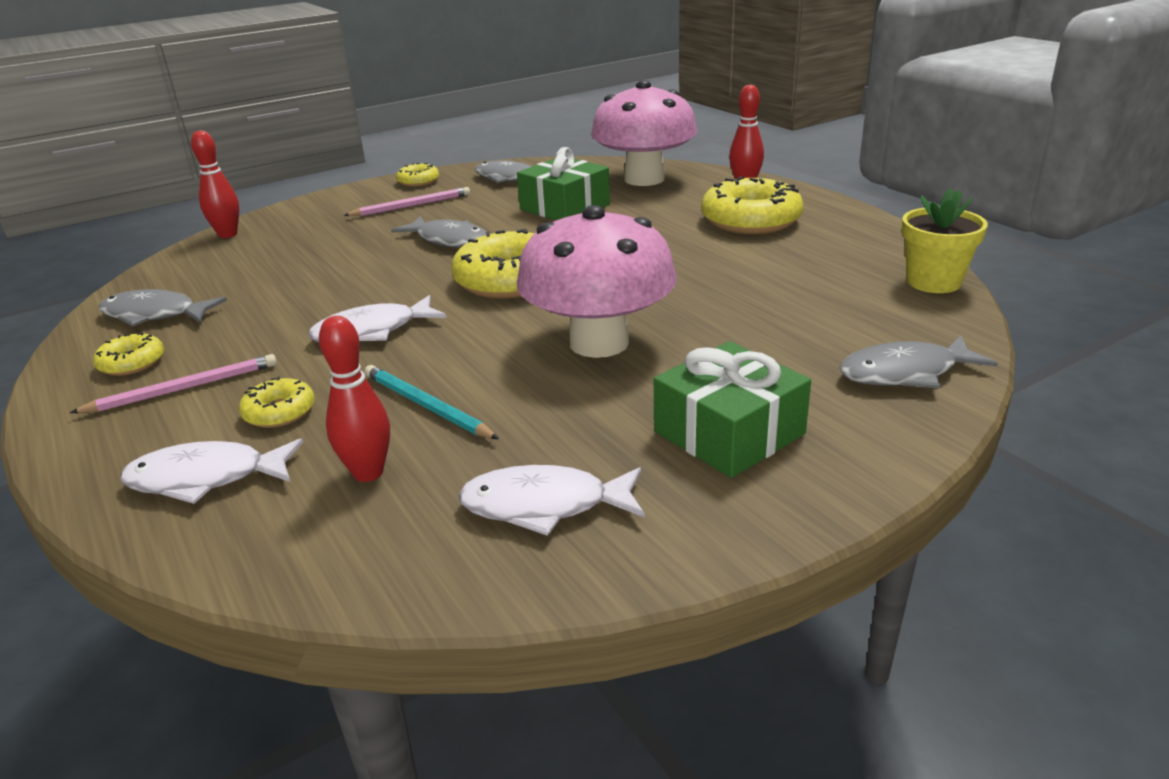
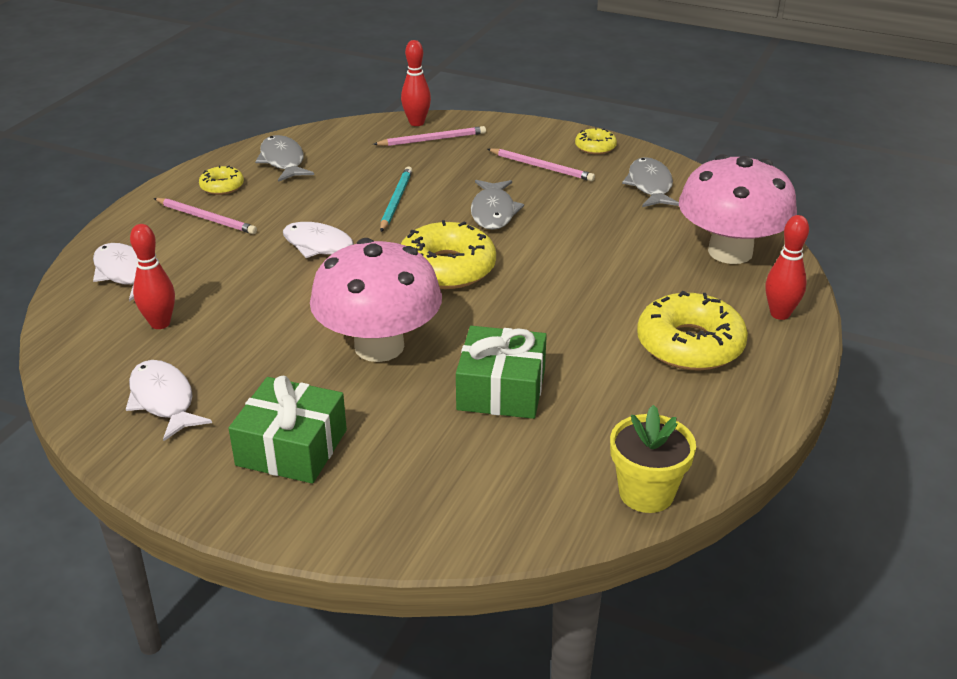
camera: 55 degrees right, 5 degrees up
yellow donut [239,377,315,428] -> none
turquoise pencil [365,365,499,439] -> turquoise pencil moved to [380,166,413,232]
green gift [517,147,610,220] -> green gift moved to [456,326,547,419]
grey fish [839,335,998,388] -> none
none -> pink pencil [373,126,486,146]

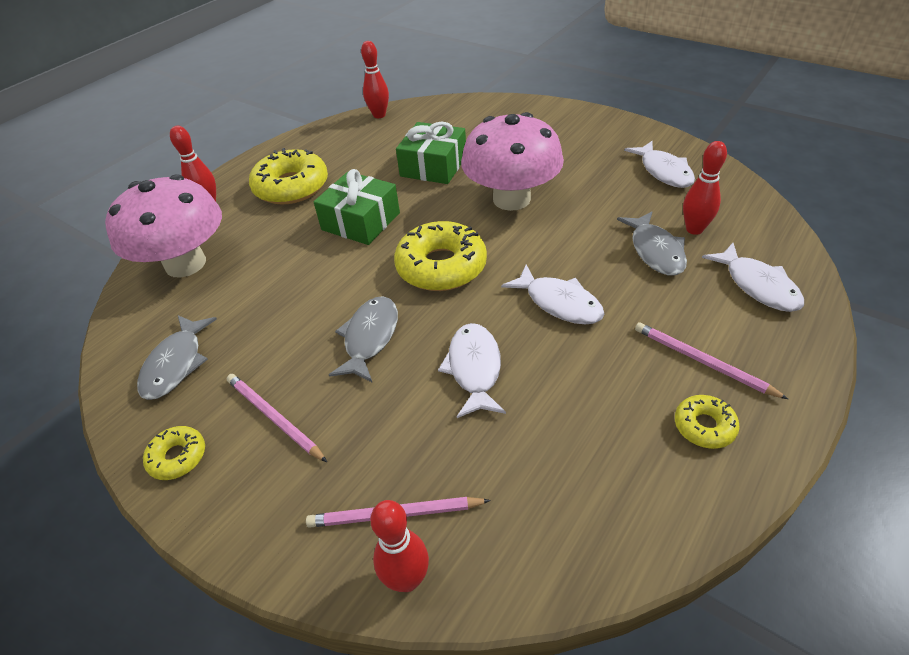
camera: 165 degrees left, 10 degrees up
green gift [229,376,347,484] -> green gift moved to [314,169,400,245]
grey fish [255,135,314,182] -> grey fish moved to [617,211,687,275]
turquoise pencil [380,166,413,232] -> white fish [438,323,506,418]
yellow flower pot [610,405,696,513] -> red bowling pin [361,41,389,118]

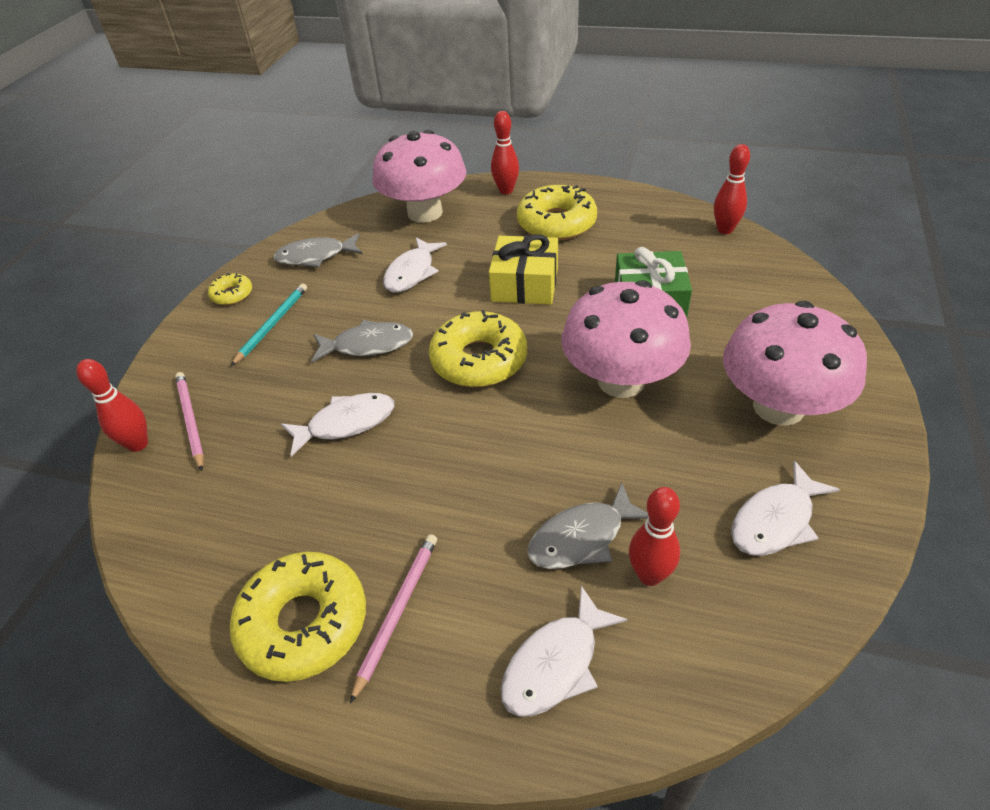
camera: 70 degrees right, 0 degrees up
pink pencil [227,374,327,462] -> turquoise pencil [231,283,307,366]
green gift [314,169,400,245] -> yellow gift [489,234,558,305]
white fish [501,264,604,325] -> white fish moved to [383,237,447,292]
yellow donut [675,395,740,449] -> yellow donut [230,552,366,682], size x1.99
none -> pink mushroom [723,301,867,426]

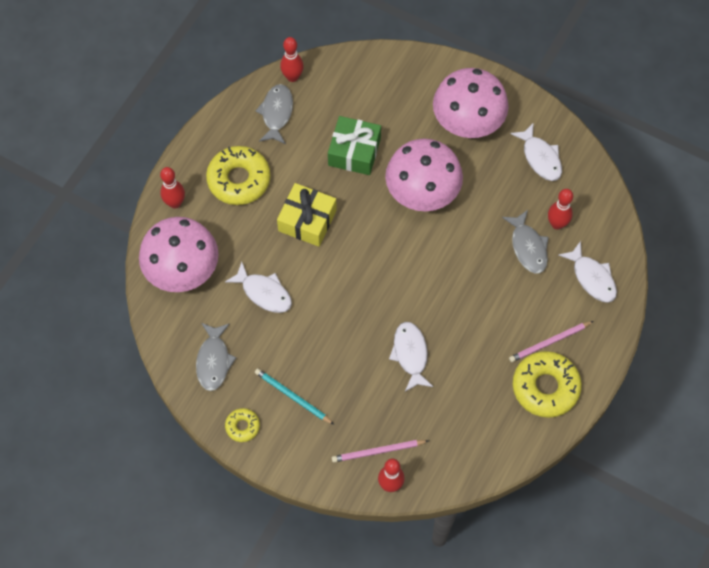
camera: 80 degrees left, 20 degrees up
grey fish [311,320,413,363] -> grey fish moved to [255,84,293,144]
pink pencil [350,534,437,704] -> pink pencil turned 60 degrees counterclockwise [509,321,594,362]
yellow donut [429,310,527,387] -> none

